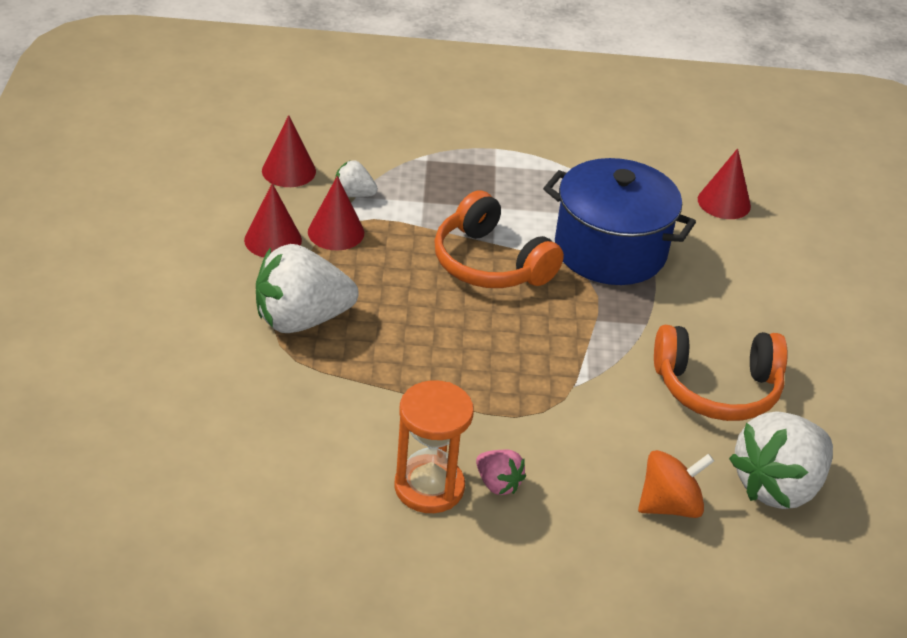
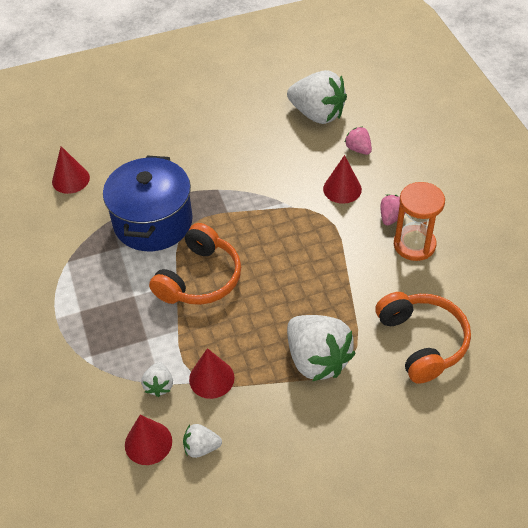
camera: 105 degrees left, 10 degrees up
red cone [244,183,302,257] -> red cone moved to [323,155,362,204]
orange spinning top [638,450,714,518] -> pink strawberry [345,127,372,155]
orange headphones [654,325,788,421] -> orange headphones moved to [375,292,471,384]
none -> white strawberry [183,424,222,458]

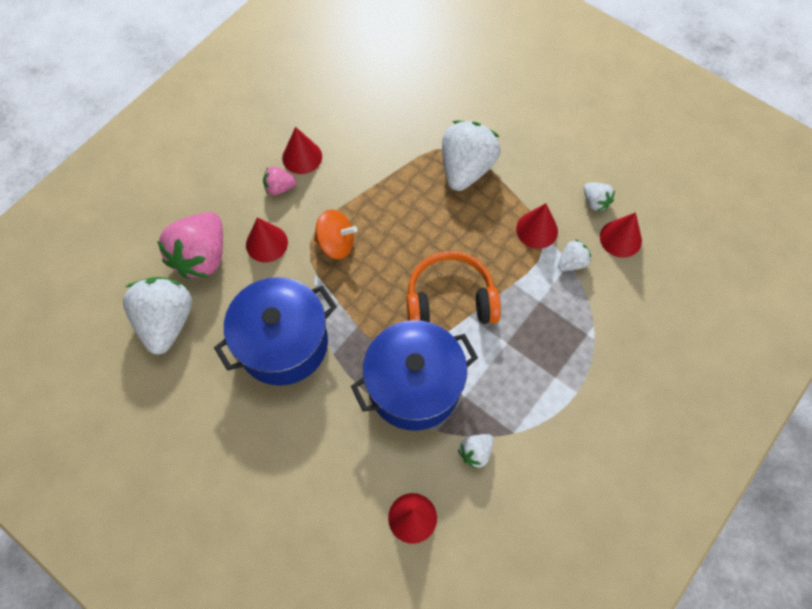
camera: 125 degrees left, 15 degrees up
pink strawberry [345,127,372,155] -> pink strawberry [157,212,223,279], size x2.10
orange headphones [375,292,471,384] -> none
orange hourglass [394,182,445,261] -> red cone [282,127,322,174]
none -> blue pot [214,277,337,386]
none -> orange spinning top [314,209,357,259]
none -> white strawberry [458,434,494,469]

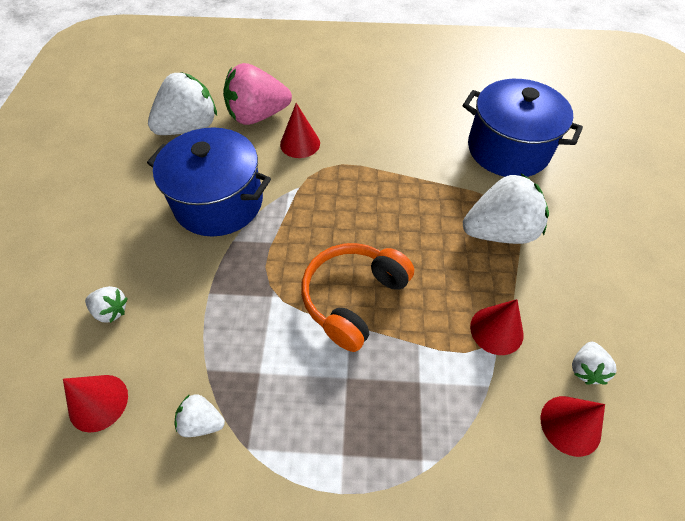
camera: 55 degrees right, 10 degrees down
pink strawberry [263,166,297,195] -> none
red cone [282,127,322,174] -> none
orange spinning top [314,209,357,259] -> none
blue pot [351,320,478,431] -> blue pot moved to [463,79,583,177]
orange headphones [407,251,501,324] -> orange headphones turned 105 degrees counterclockwise [301,243,414,352]
white strawberry [558,239,591,271] -> white strawberry moved to [85,286,128,323]

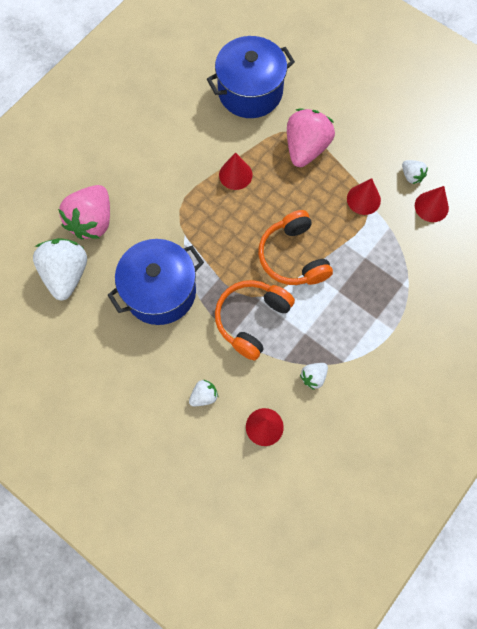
camera: 55 degrees left, 15 degrees up
red cone [280,103,320,158] -> red cone moved to [219,152,252,190]
white strawberry [463,174,549,244] -> pink strawberry [287,109,335,167]
none -> orange headphones [215,280,295,360]

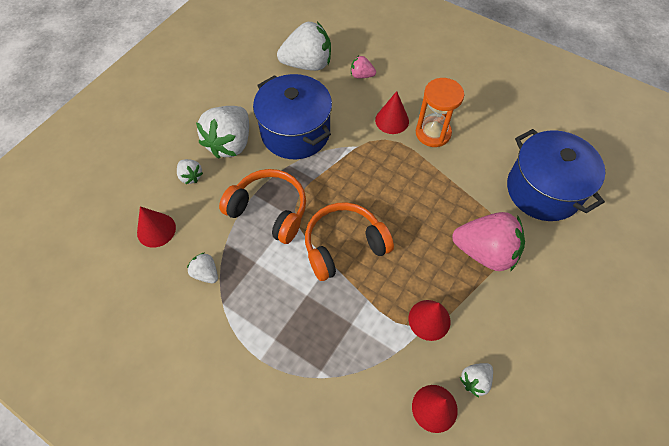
camera: 85 degrees right, 10 degrees down
pink strawberry [58,185,110,239] -> pink strawberry [351,55,376,78], size x0.48
red cone [219,152,252,190] -> red cone moved to [375,91,409,134]
none -> white strawberry [196,106,249,159]
none -> orange hourglass [416,78,464,147]

